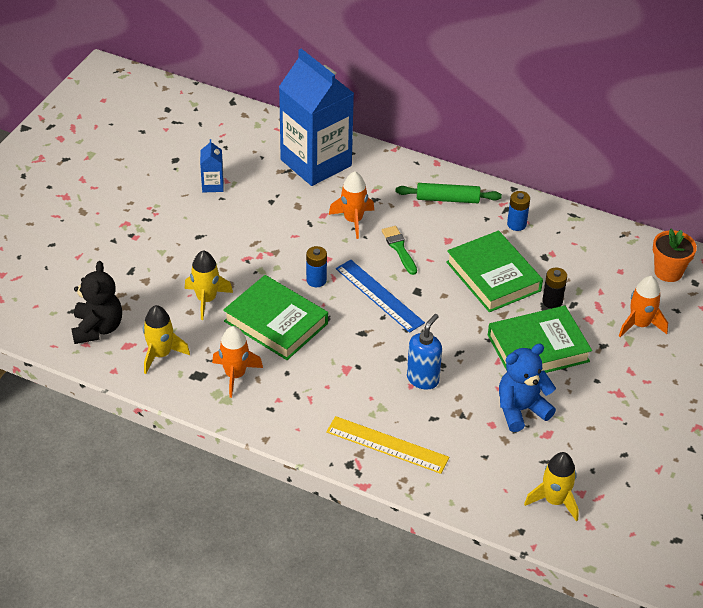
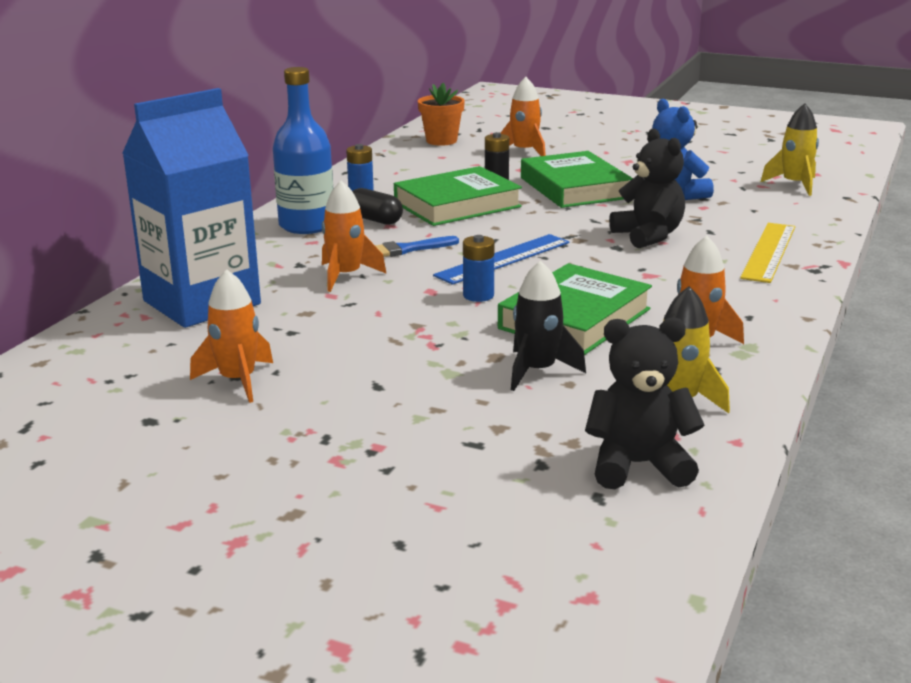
camera: 90 degrees left, 20 degrees down
yellow rocket [185,250,233,320] -> black rocket [511,260,586,391]
blue carton [200,139,223,192] -> orange rocket [190,269,273,403]
green brush [382,226,417,275] -> blue brush [375,236,459,257]
green rolling pin [395,183,502,203] -> blue bottle [273,67,334,234]
blue soap dispenser [407,314,442,389] -> black teddy bear [609,128,685,248]
none -> black capsule [352,188,403,225]

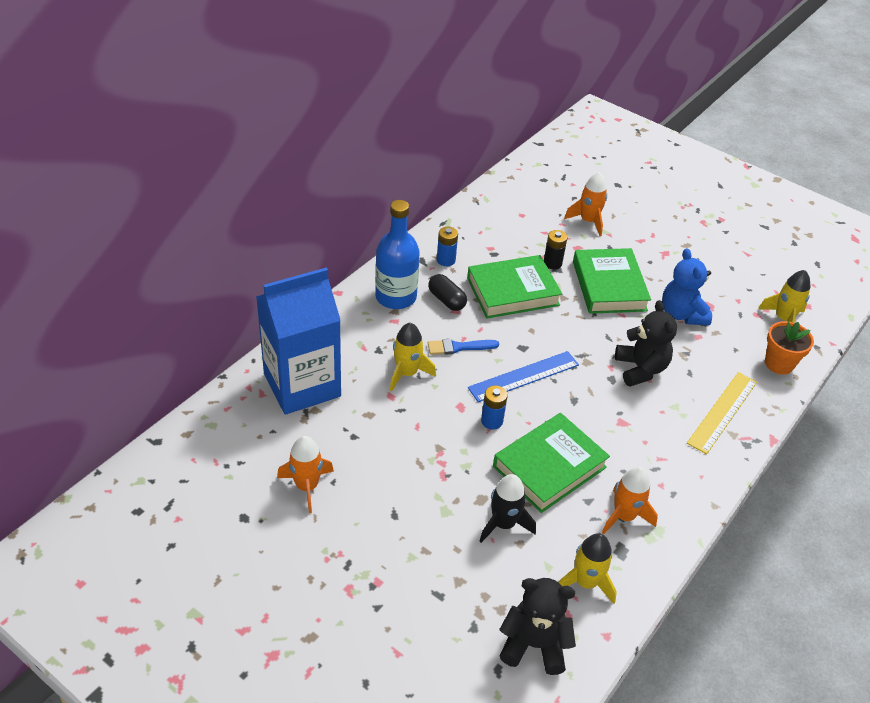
camera: 10 degrees right, 20 degrees up
orange rocket [322,181,387,292] -> yellow rocket [390,323,436,392]
orange flower pot [418,83,465,146] -> orange flower pot moved to [765,321,814,374]

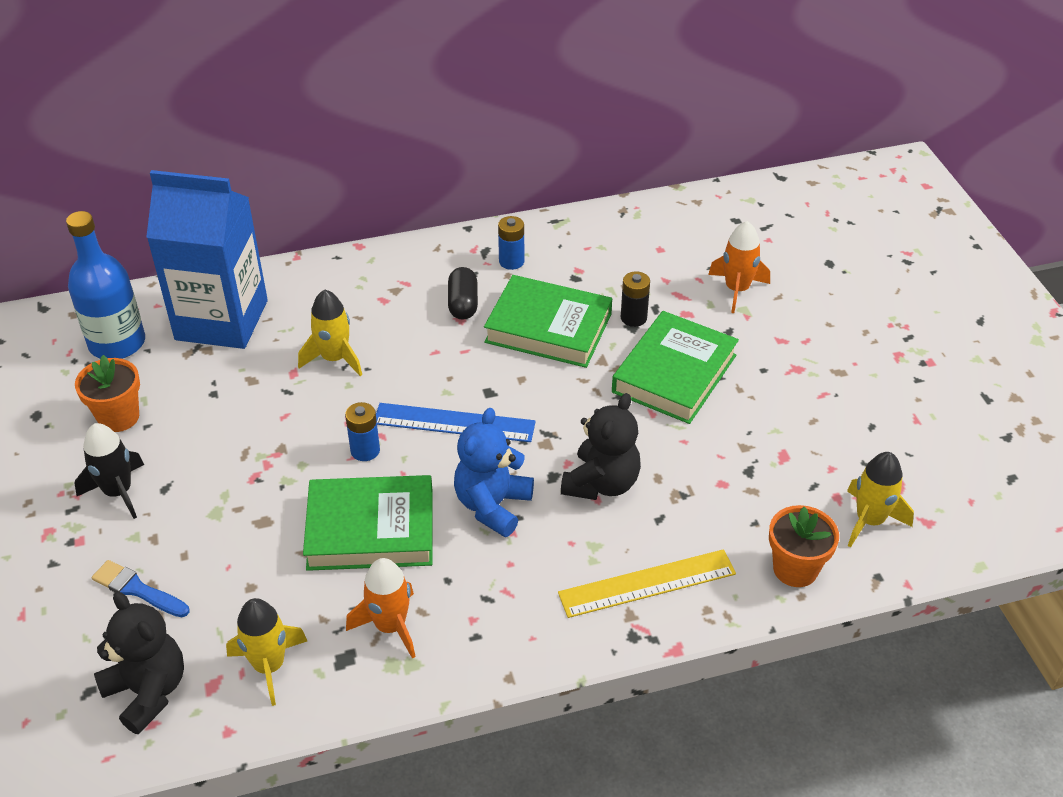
camera: 40 degrees right, 0 degrees up
orange rocket [277,436,334,514] -> orange flower pot [75,355,140,432]
blue bottle [375,200,420,309] -> blue bottle moved to [66,211,145,359]
blue brush [428,339,499,355] -> blue brush moved to [92,560,189,617]
black rocket [480,474,536,543] -> black rocket moved to [75,423,144,519]
blue teddy bear [662,248,712,325] -> blue teddy bear moved to [454,408,534,537]

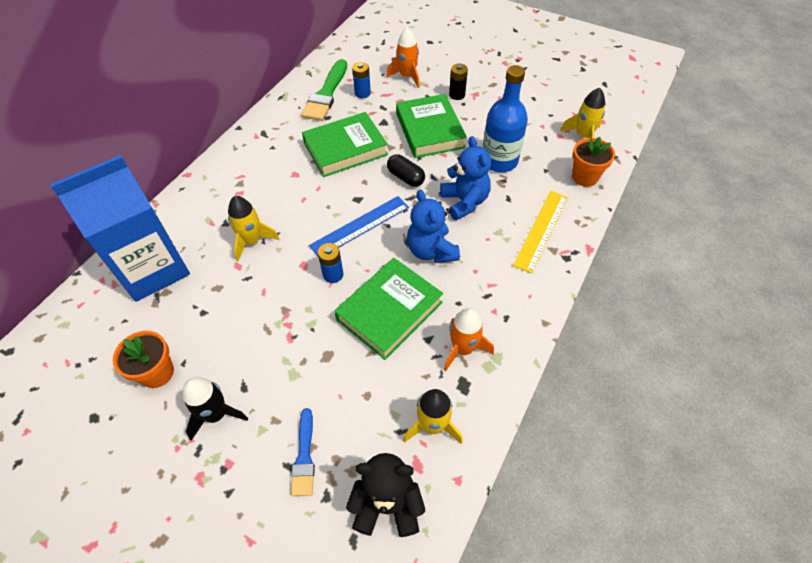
camera: 45 degrees left, 10 degrees up
blue bottle [66,211,145,359] -> blue bottle moved to [483,65,528,172]
blue brush [92,560,189,617] -> blue brush turned 75 degrees counterclockwise [291,408,315,496]
black capsule [448,267,478,320] -> black capsule moved to [387,154,425,187]
blue battery [498,216,524,270] -> blue battery moved to [352,62,371,98]
black teddy bear [561,393,641,500] -> blue teddy bear [440,136,491,220]
black battery [621,271,650,327] -> black battery moved to [449,64,468,100]
none -> green brush [301,59,347,121]

